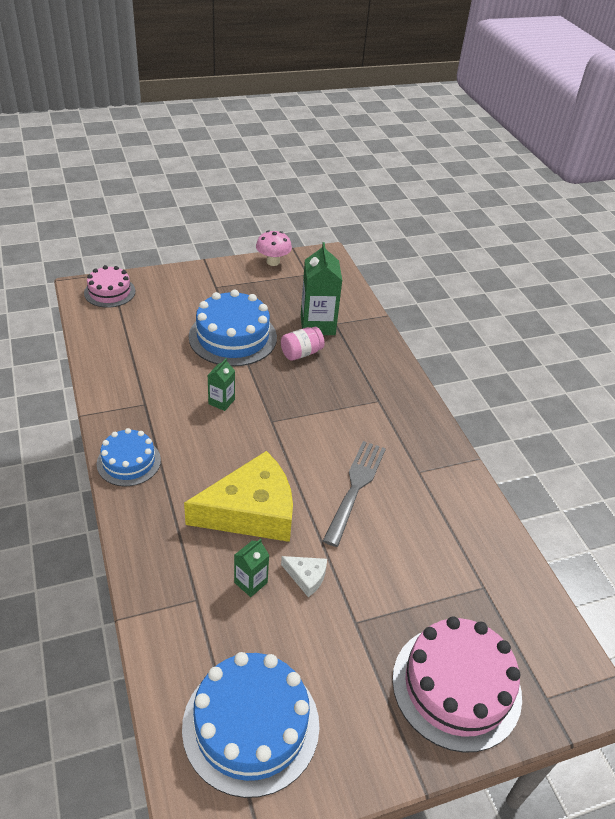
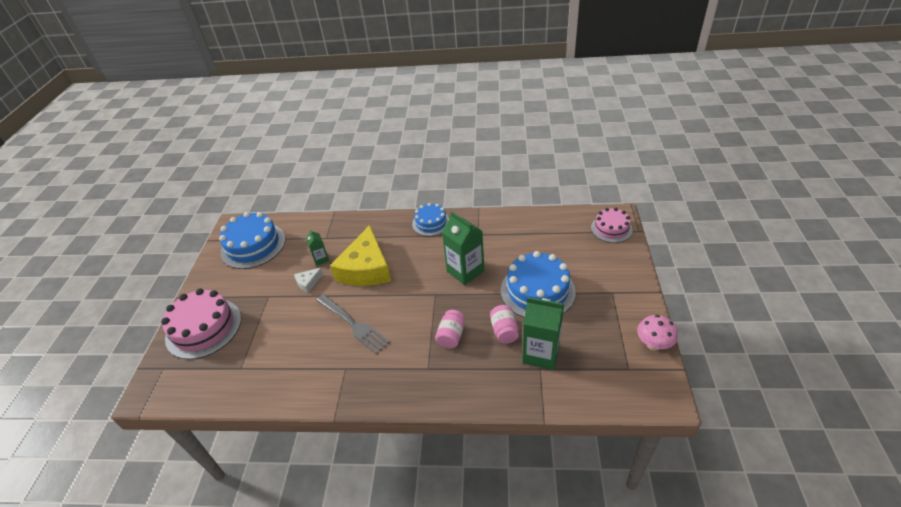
camera: 120 degrees right, 0 degrees up
green carton [207,358,235,411] -> green carton [442,211,484,285], size x1.91
none -> pink jar [435,310,465,349]

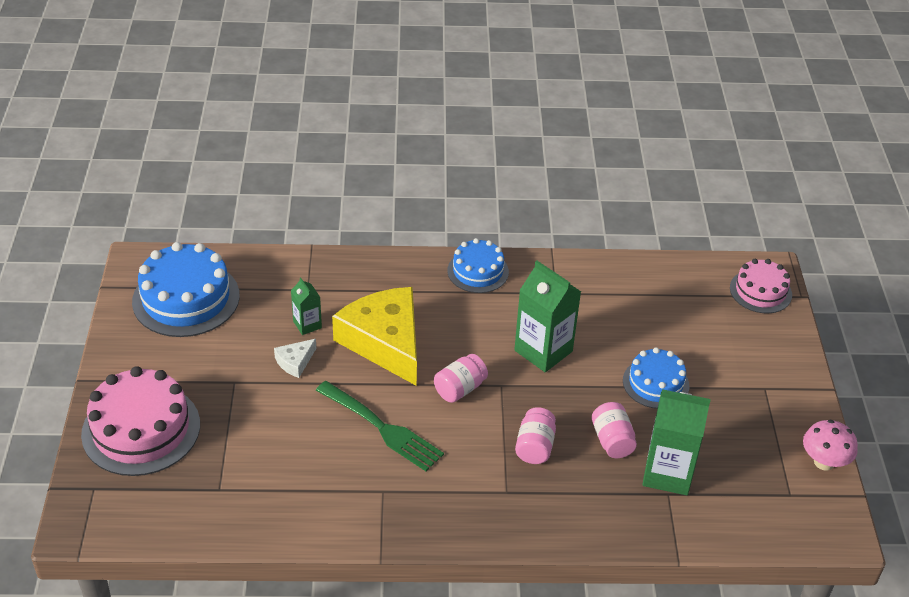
camera: 10 degrees left, 0 degrees up
grey fork [316,294,390,355] -> green fork [316,381,444,471]
yellow cheese [330,225,391,286] -> yellow cheese turned 150 degrees clockwise [332,287,417,386]
blue cake [501,251,576,318] -> blue cake [623,347,689,409], size x0.60
none -> pink jar [434,354,488,403]

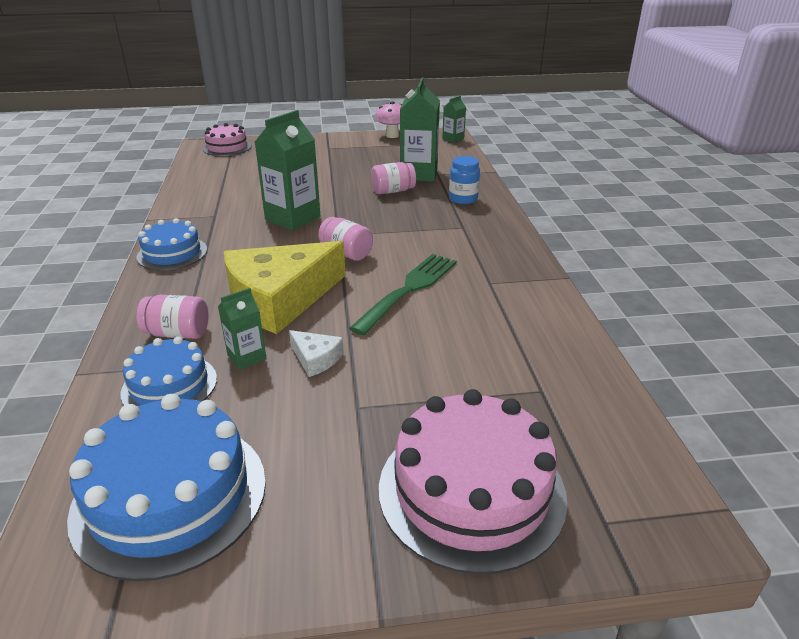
camera: 95 degrees left, 10 degrees down
pink jar [515,407,556,464] -> pink jar moved to [137,295,208,339]
blue cake [623,347,689,409] -> blue cake moved to [120,337,217,406]
none -> green carton [442,96,466,143]
none -> blue jar [449,156,480,204]

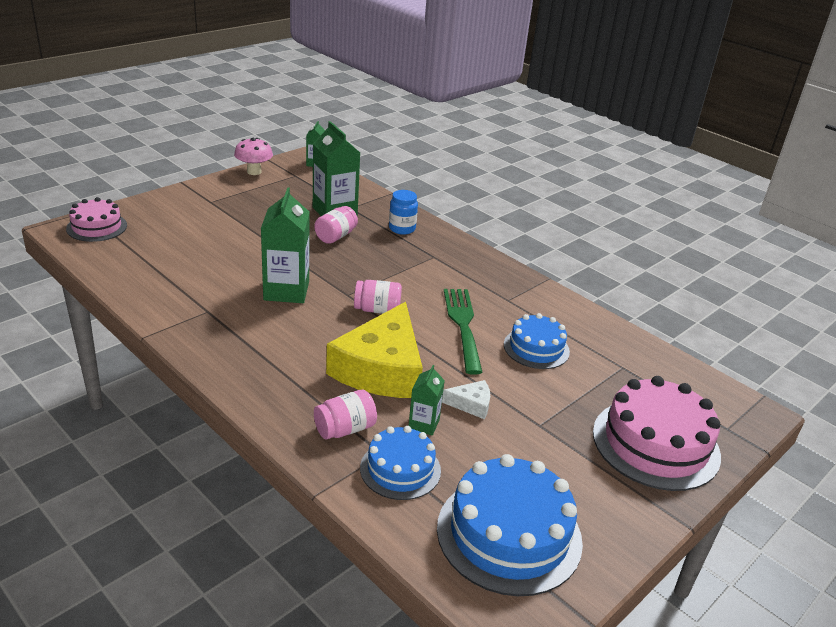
camera: 40 degrees left, 0 degrees up
blue cake [136,218,207,270] -> blue cake moved to [504,313,570,369]

